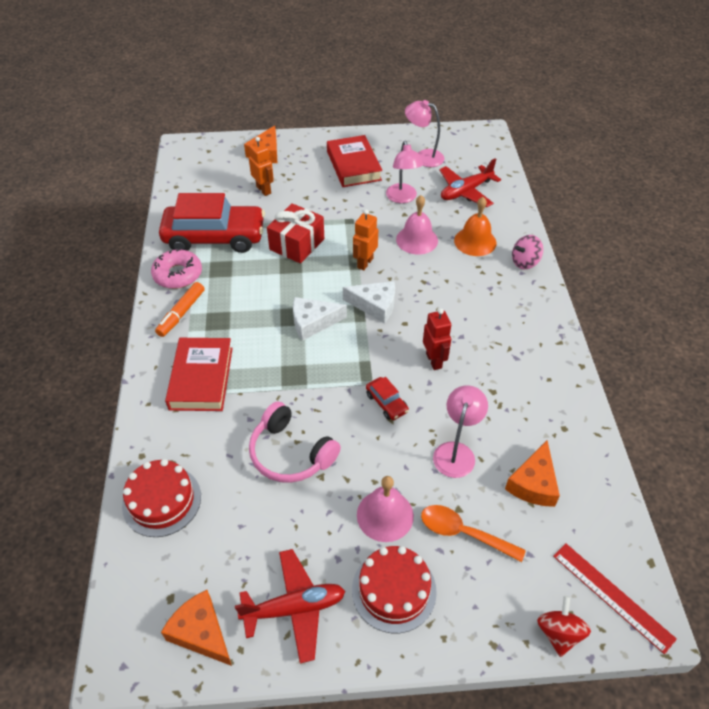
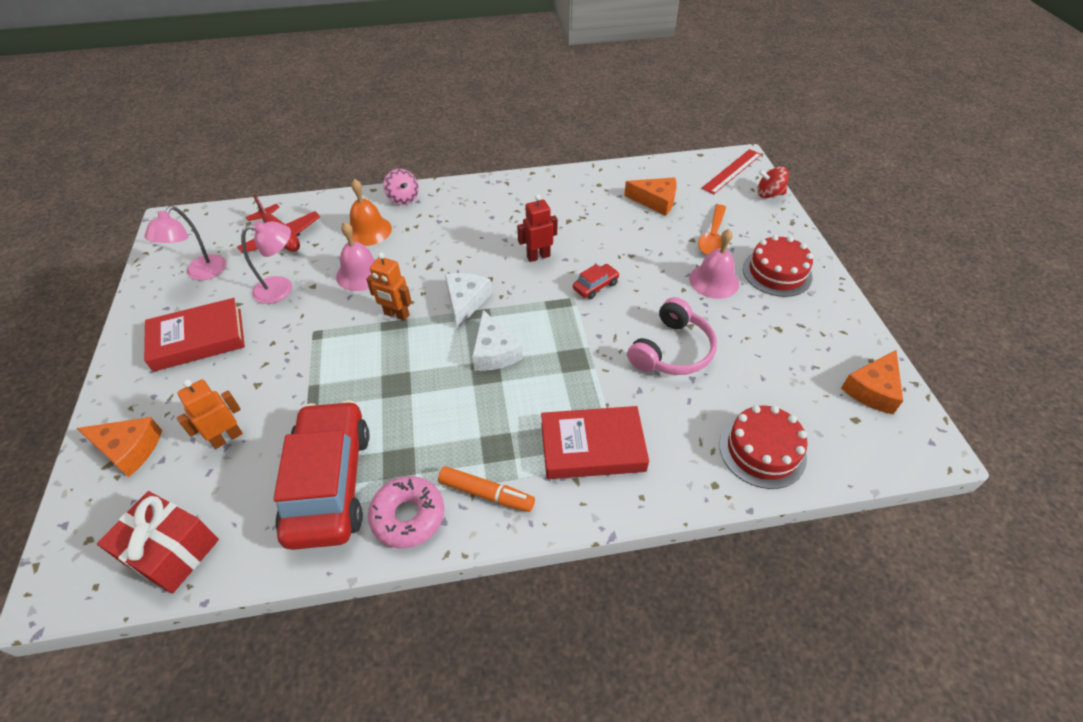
camera: 95 degrees left, 0 degrees up
red plane [235,549,345,664] -> none
red gift [267,203,324,264] -> red gift moved to [97,491,219,594]
pink lamp [433,385,488,478] -> none

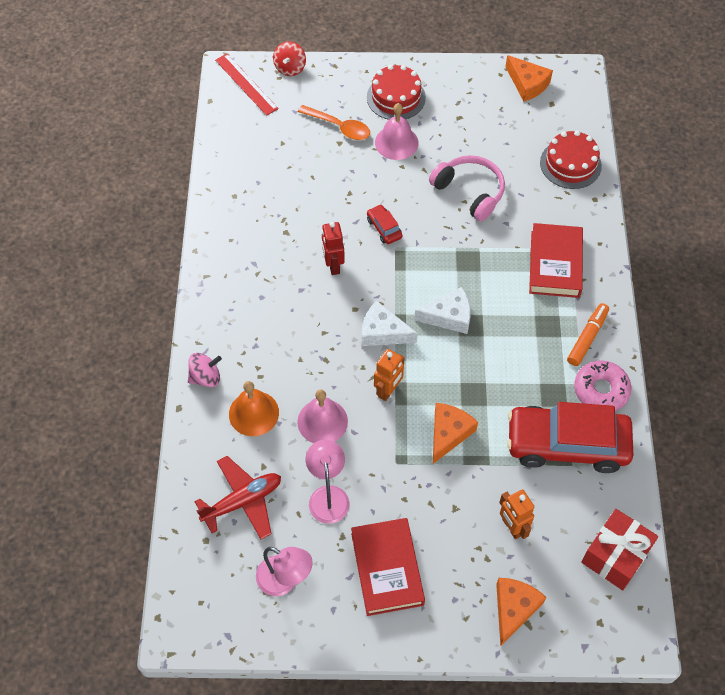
camera: 80 degrees left, 10 degrees up
orange cheese [624,177,677,216] -> orange cheese moved to [433,403,478,464]

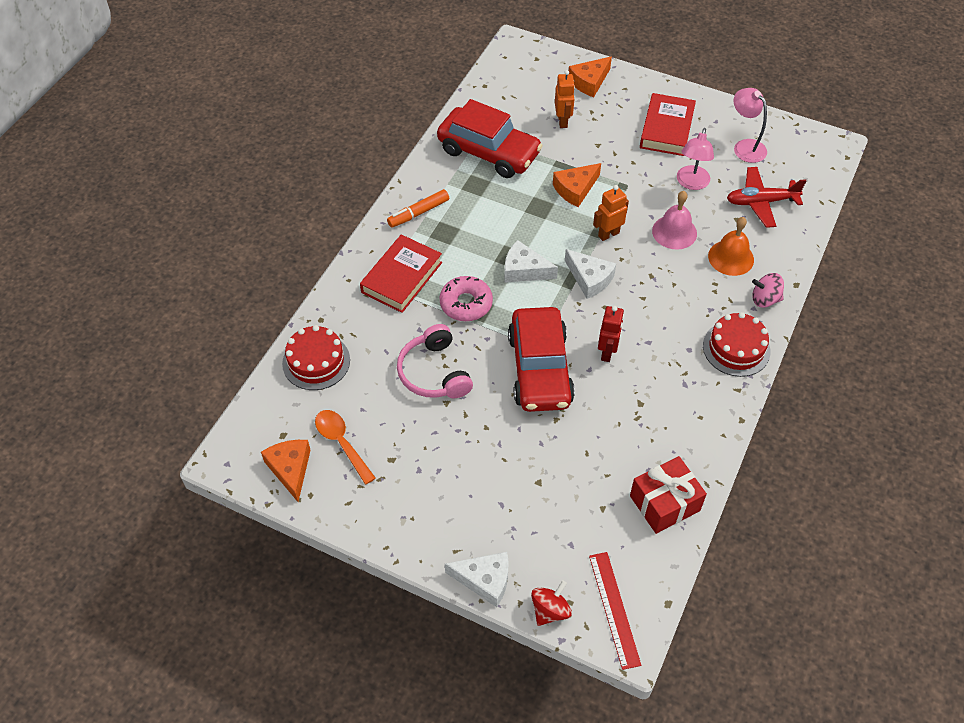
camera: 155 degrees left, 5 degrees down
orange spoon [298,105,370,140] -> orange spoon moved to [315,410,376,485]
red cake [367,65,426,120] -> red cake moved to [703,312,770,377]
red car [367,204,402,244] -> red car [508,307,575,412], size x2.47
pink bell [375,103,419,160] -> none
pink donut [574,360,631,411] -> pink donut moved to [439,276,493,321]
red gift [581,509,658,590] -> red gift moved to [630,456,707,534]
none -> white cheese [445,552,509,607]

